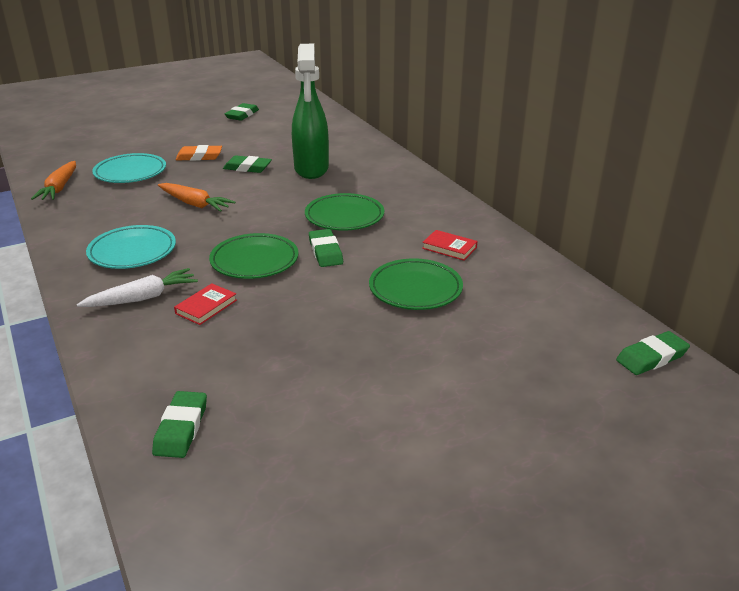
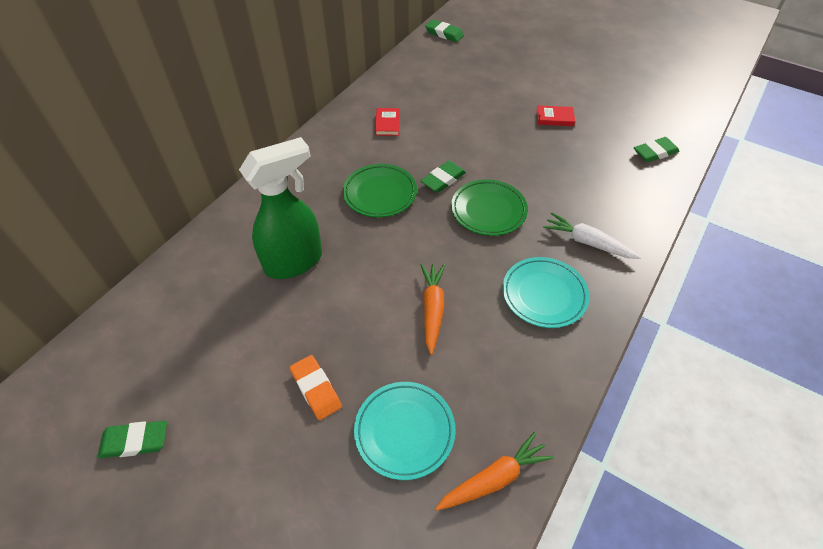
camera: 120 degrees left, 20 degrees up
red book [174,283,237,325] -> red book moved to [537,105,575,126]
green eraser [223,155,272,173] -> none
green plate [369,258,463,310] -> none

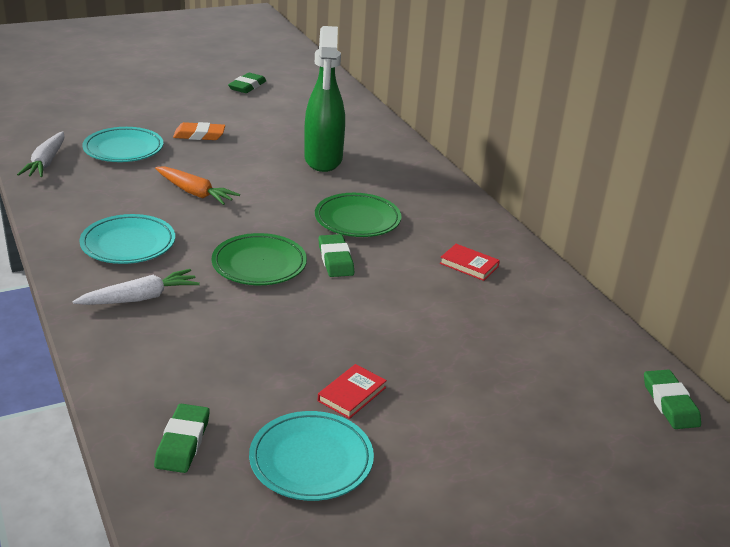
camera: 120 degrees right, 20 degrees down
green eraser [425,20,464,42] -> green eraser turned 75 degrees counterclockwise [644,370,701,429]
orange carrot [435,432,554,511] -> white carrot [17,131,64,177]
none -> turquoise plate [249,411,374,501]

